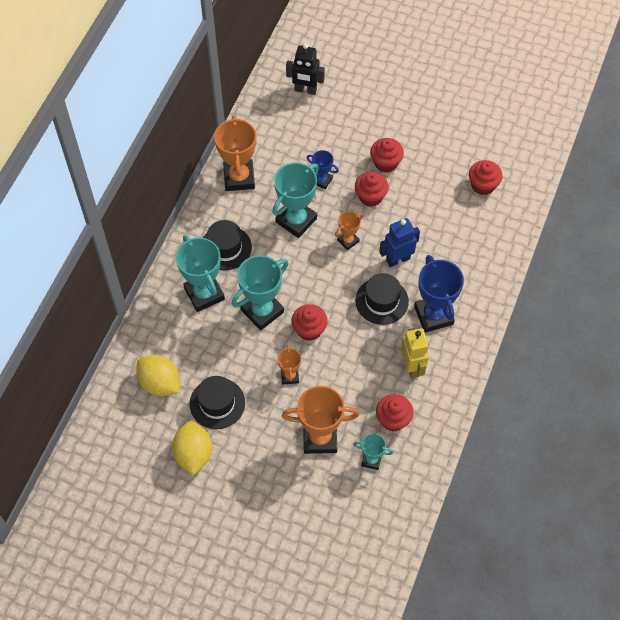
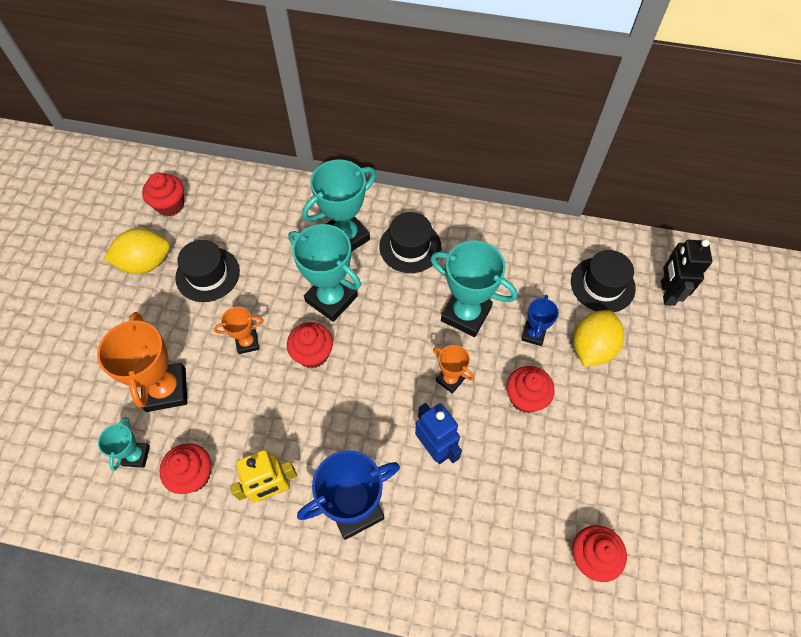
camera: 80 degrees right, 0 degrees up
yellow lemon [136,355,180,396] -> yellow lemon moved to [573,310,624,367]
orange trophy [214,115,256,191] -> none
black hat [355,273,409,325] -> black hat moved to [571,250,636,312]
red cupcake [370,138,404,173] -> red cupcake moved to [142,173,184,216]

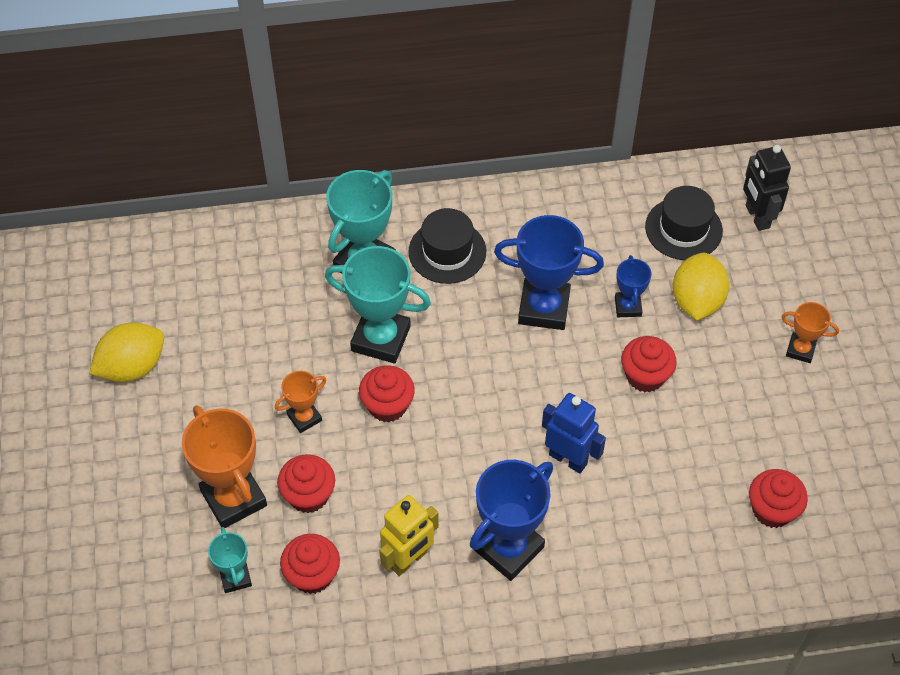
camera: 20 degrees left, 5 degrees down
red cupcake [142,173,184,216] -> red cupcake moved to [277,454,335,513]
black hat [175,240,240,302] -> none
turquoise trophy [430,240,517,337] -> blue trophy [494,215,604,330]
orange trophy [433,345,474,394] -> orange trophy moved to [781,302,839,363]

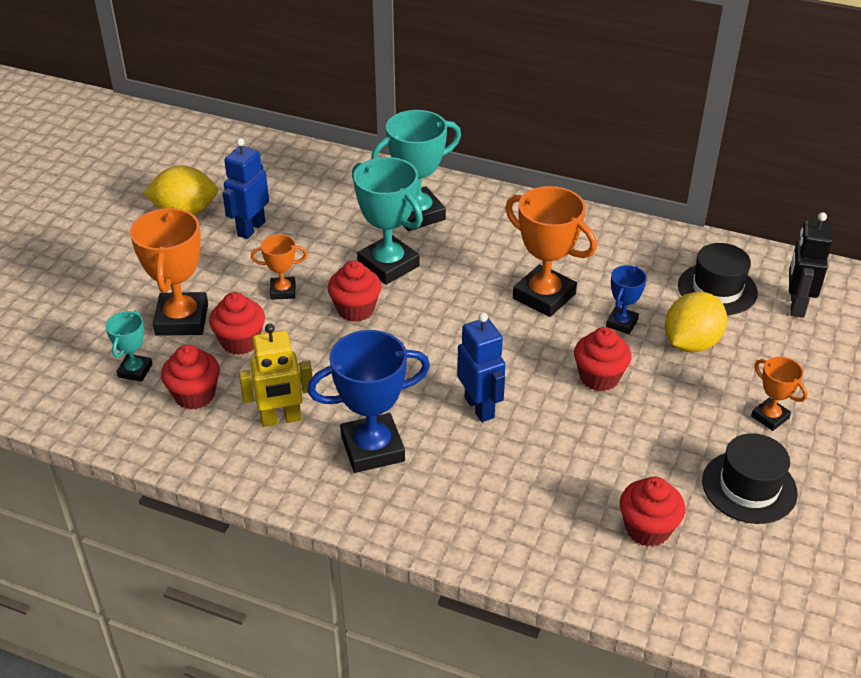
camera: 30 degrees right, 15 degrees down
black hat [408,208,486,284] -> black hat moved to [702,433,798,524]
blue trophy [494,215,604,330] -> orange trophy [505,186,597,317]
none -> blue robot [222,138,269,239]

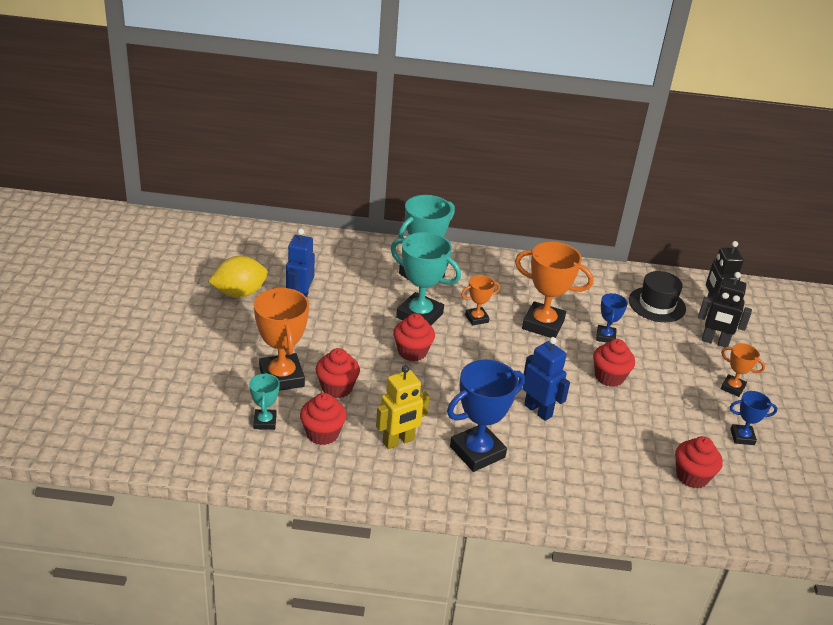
camera: 20 degrees left, 5 degrees down
orange trophy [251,234,308,300] -> orange trophy moved to [461,275,500,326]
yellow lemon [665,292,727,353] -> none
black hat [702,433,798,524] -> blue trophy [730,391,778,445]
none -> black robot [698,272,752,347]

